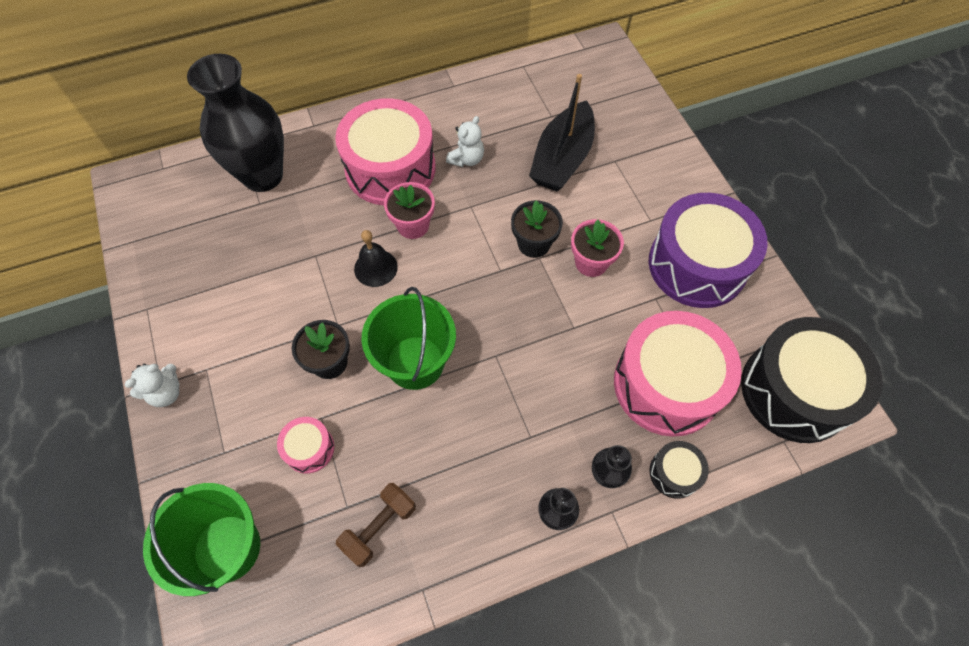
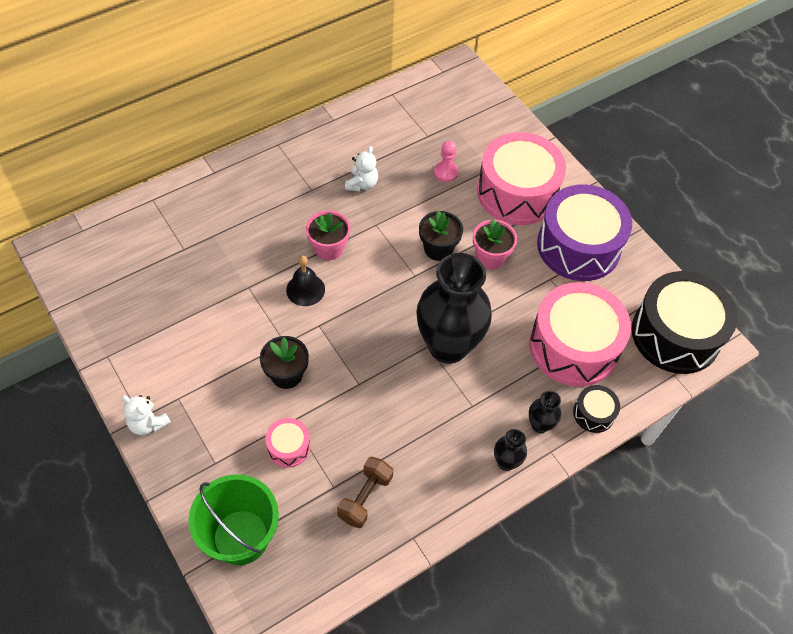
camera: 15 degrees left, 5 degrees down
white teddy bear [125,364,179,407] -> white teddy bear turned 90 degrees clockwise [121,395,171,435]
black vase [187,54,284,192] -> black vase moved to [416,253,492,364]
pink drum [335,98,436,206] -> pink drum moved to [477,132,566,225]
green bucket [361,287,456,390] -> none
black boat [529,74,595,192] -> pink pawn [434,141,458,182]

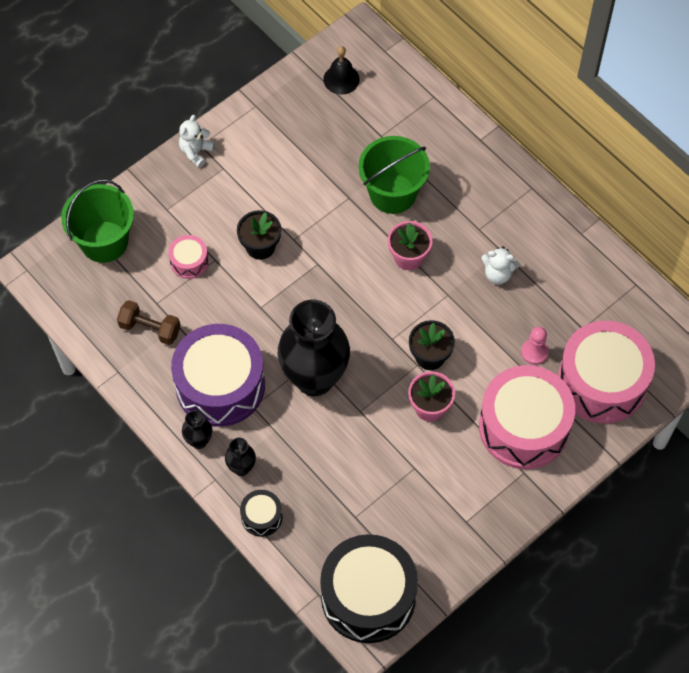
camera: 85 degrees right, 5 degrees up
black bell [286,256,325,306] -> black bell moved to [323,46,360,95]
pink drum [529,282,631,387] -> pink drum moved to [558,321,655,424]
purple drum [537,184,632,281] -> purple drum moved to [171,324,265,427]
none -> green bucket [359,136,430,214]

